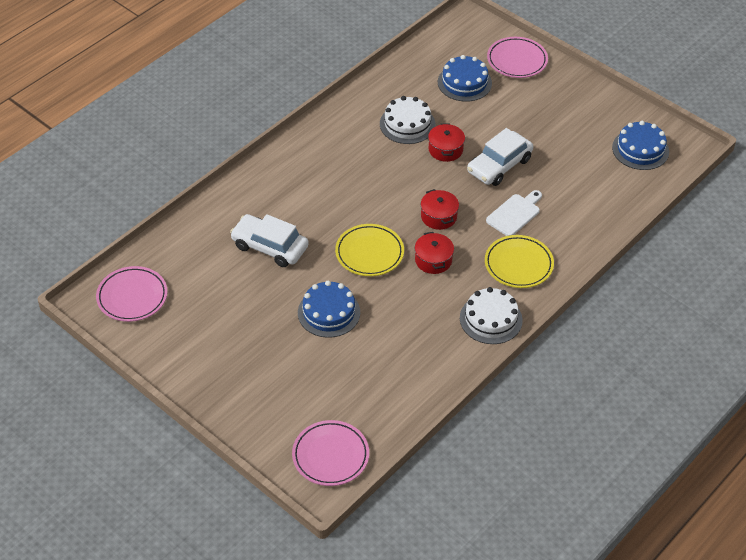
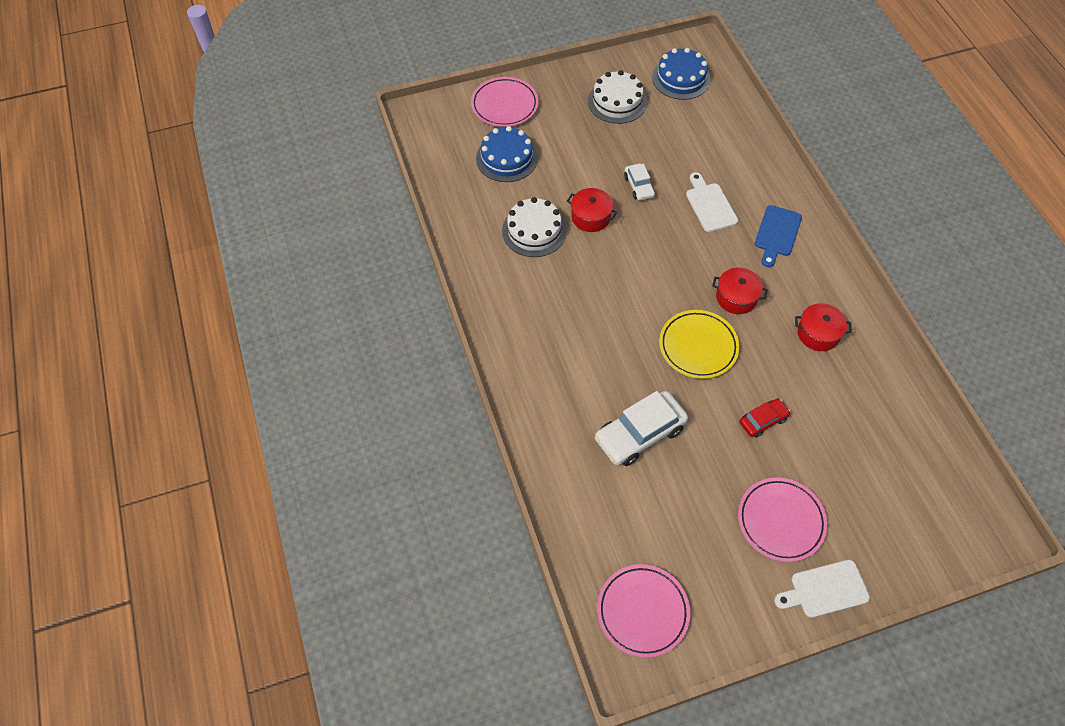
camera: 60 degrees left, 10 degrees up
pink plate [292,420,369,486] -> pink plate moved to [738,477,828,562]
blue cake [298,281,360,338] -> red car [739,398,790,438]
red pot [421,189,459,230] -> red pot moved to [795,303,852,351]
white cake [460,287,523,344] -> white cake moved to [588,70,647,124]
white car [467,128,533,186] -> white car [624,163,655,201], size x0.54
yellow plate [485,235,554,288] -> blue cutting board [755,205,802,267]
none -> white cutting board [774,560,870,618]

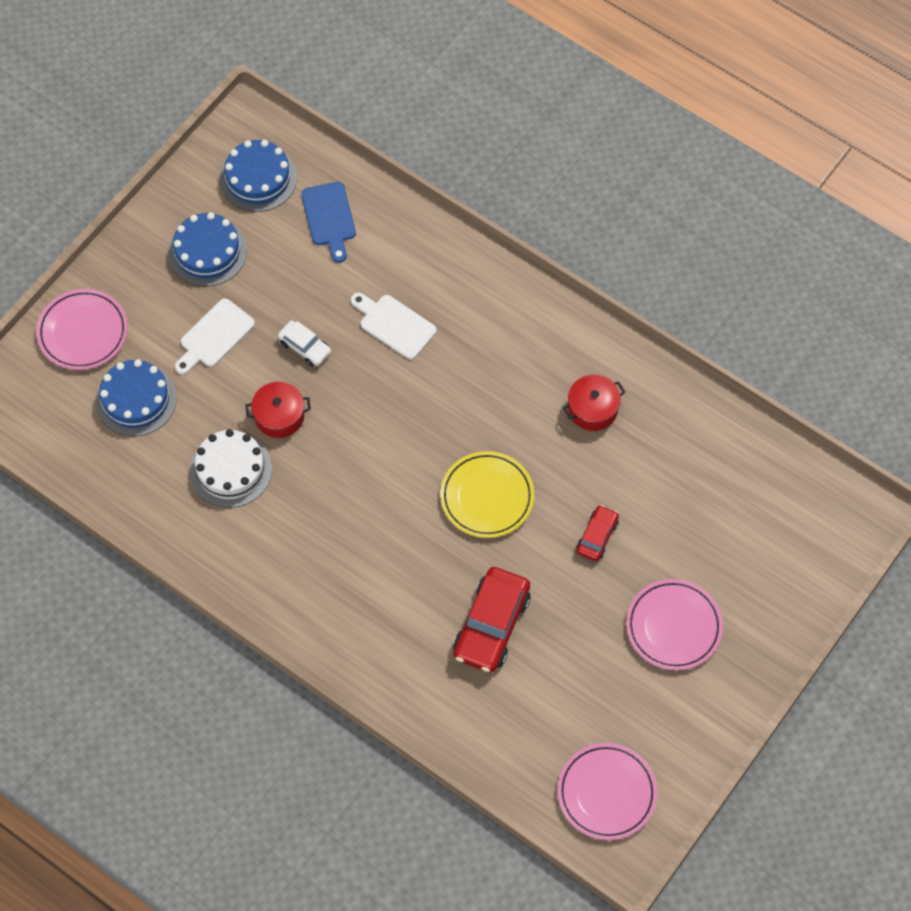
camera: 35 degrees left, 5 degrees up
white cake [588,70,647,124] -> blue cake [168,212,247,286]
white car [595,391,688,466] -> red car [453,567,530,673]
red pot [712,268,768,314] -> none
blue cutting board [755,205,802,267] -> blue cutting board moved to [301,182,356,263]
white cutting board [774,560,870,618] -> white cutting board moved to [175,299,255,375]

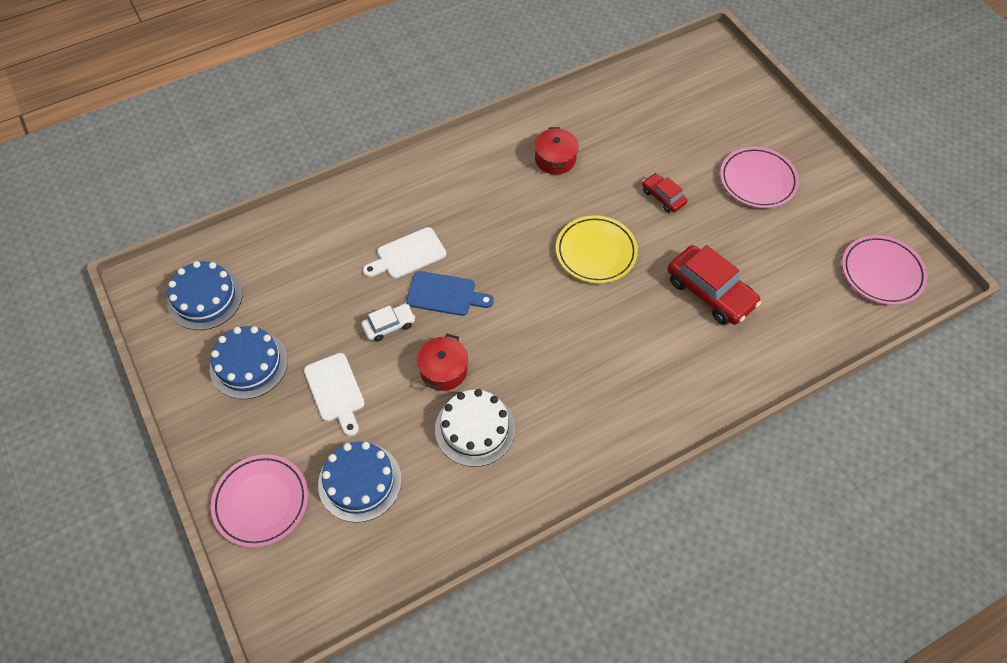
camera: 65 degrees left, 5 degrees down
blue cutting board [301,182,356,263] -> blue cutting board moved to [406,271,494,316]

